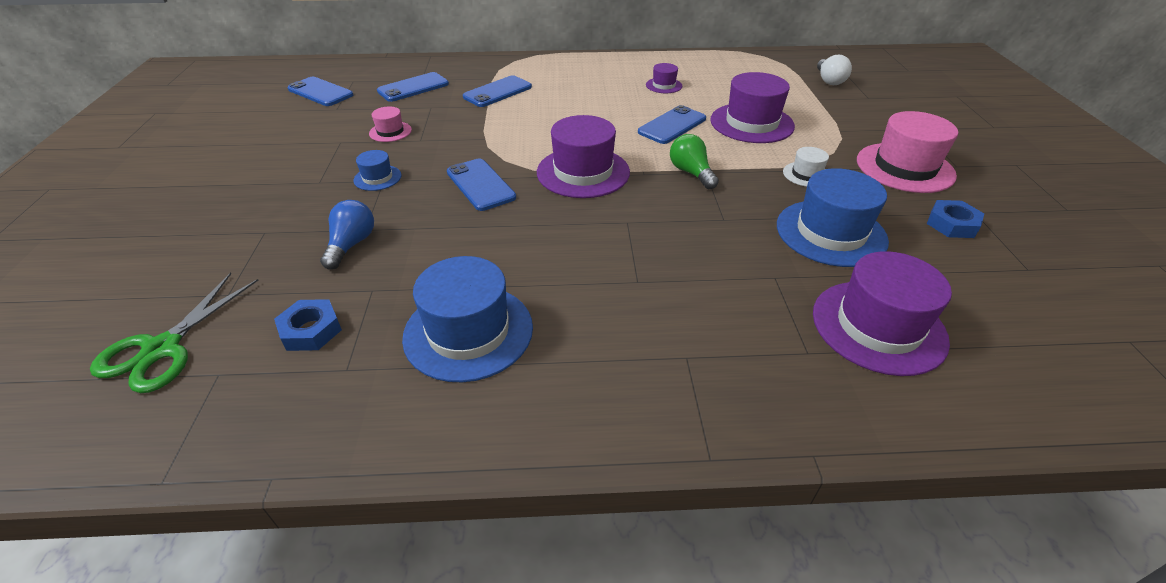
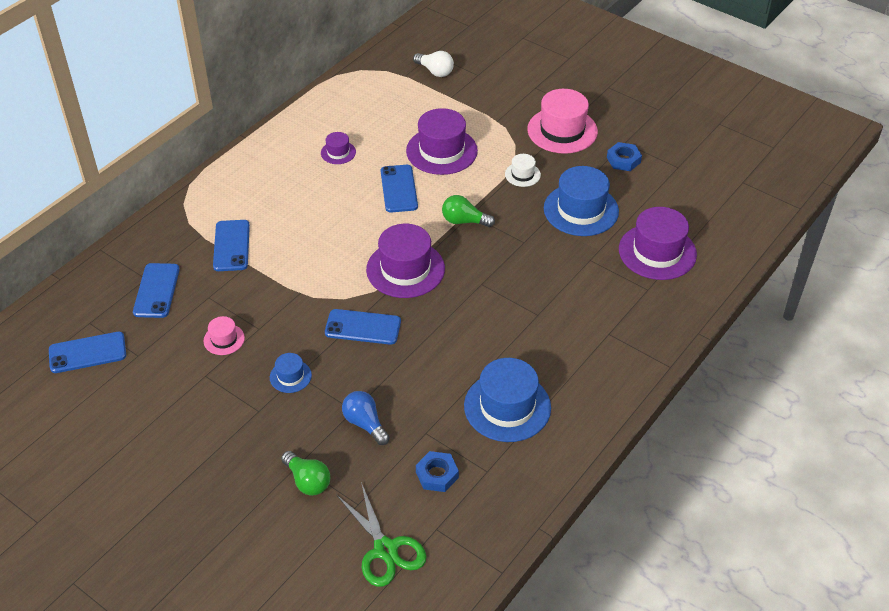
camera: 50 degrees left, 5 degrees up
none -> green light bulb [281,451,330,496]

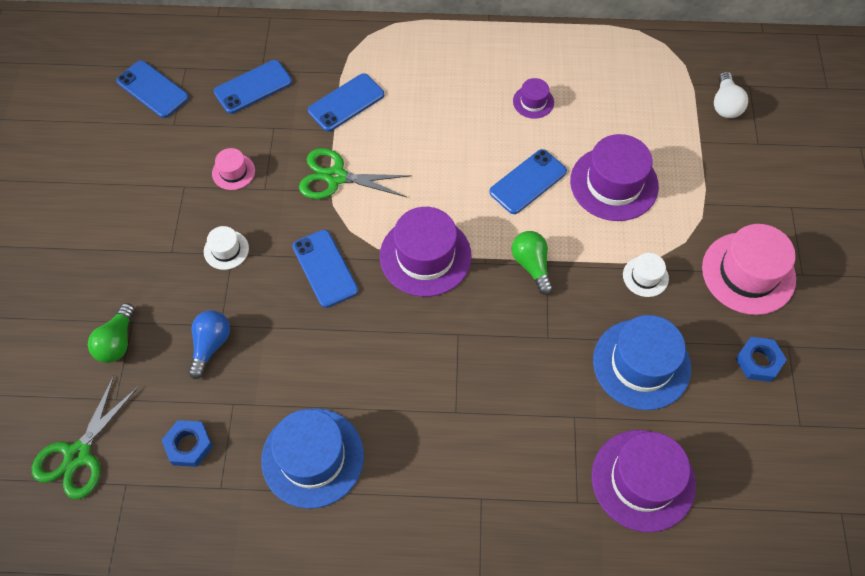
camera: 55 degrees right, 15 degrees up
blue hat [270,353,312,393] -> white hat [204,226,249,270]
none -> green scissors [299,148,412,199]

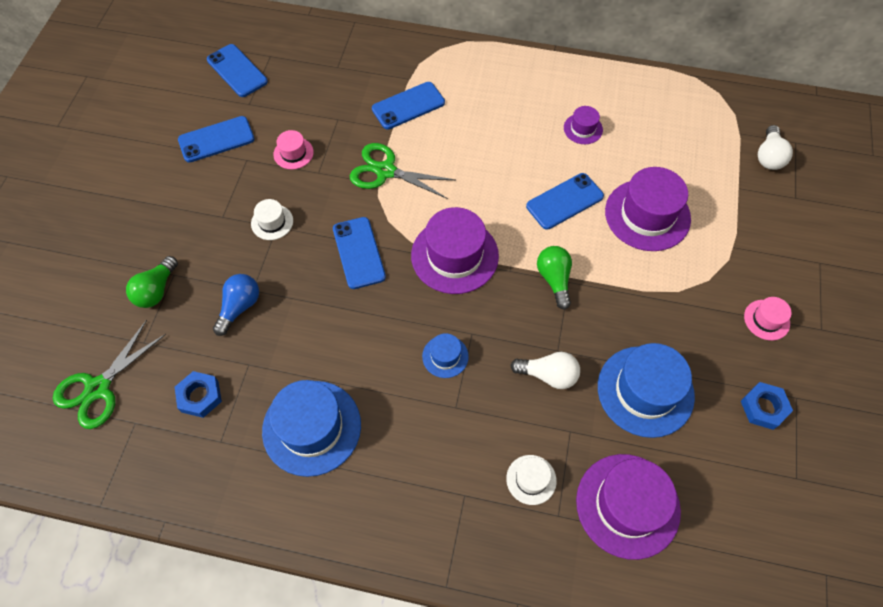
camera: 10 degrees right, 0 degrees up
blue phone [214,60,292,114] -> blue phone moved to [178,116,254,163]
white hat [623,253,669,297] -> white hat moved to [506,455,557,505]
pink hat [702,224,796,315] -> pink hat [744,297,791,340], size x0.49
none -> blue hat [422,333,469,378]
none -> white light bulb [510,352,580,389]

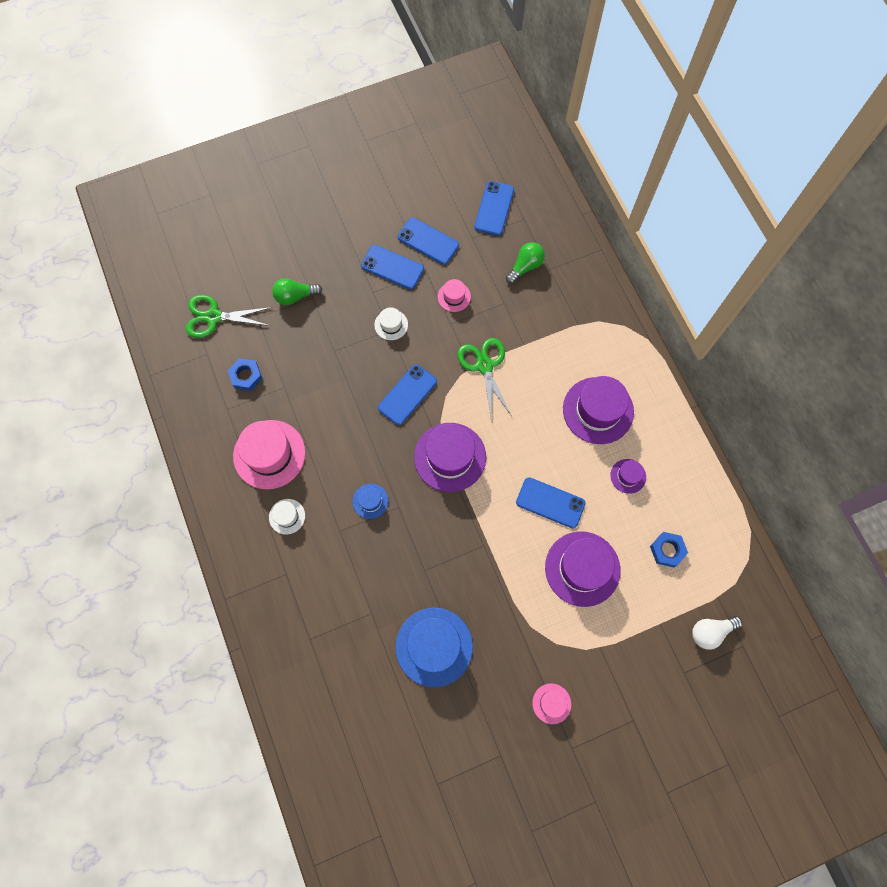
camera: 55 degrees right, 10 degrees up
blue light bulb [213,274,259,336] -> none
blue hat [262,380,361,477] -> pink hat [233,420,306,489]
blue phone [372,82,445,129] -> blue phone moved to [361,245,424,290]
white hat [506,455,557,505] -> white hat moved to [269,499,305,535]
white light bulb [510,352,580,389] -> none
green light bulb [537,246,572,310] -> green light bulb moved to [506,242,545,284]
purple hat [576,454,681,560] -> purple hat moved to [563,376,634,444]
blue nut [741,382,793,430] -> blue nut moved to [650,532,688,567]

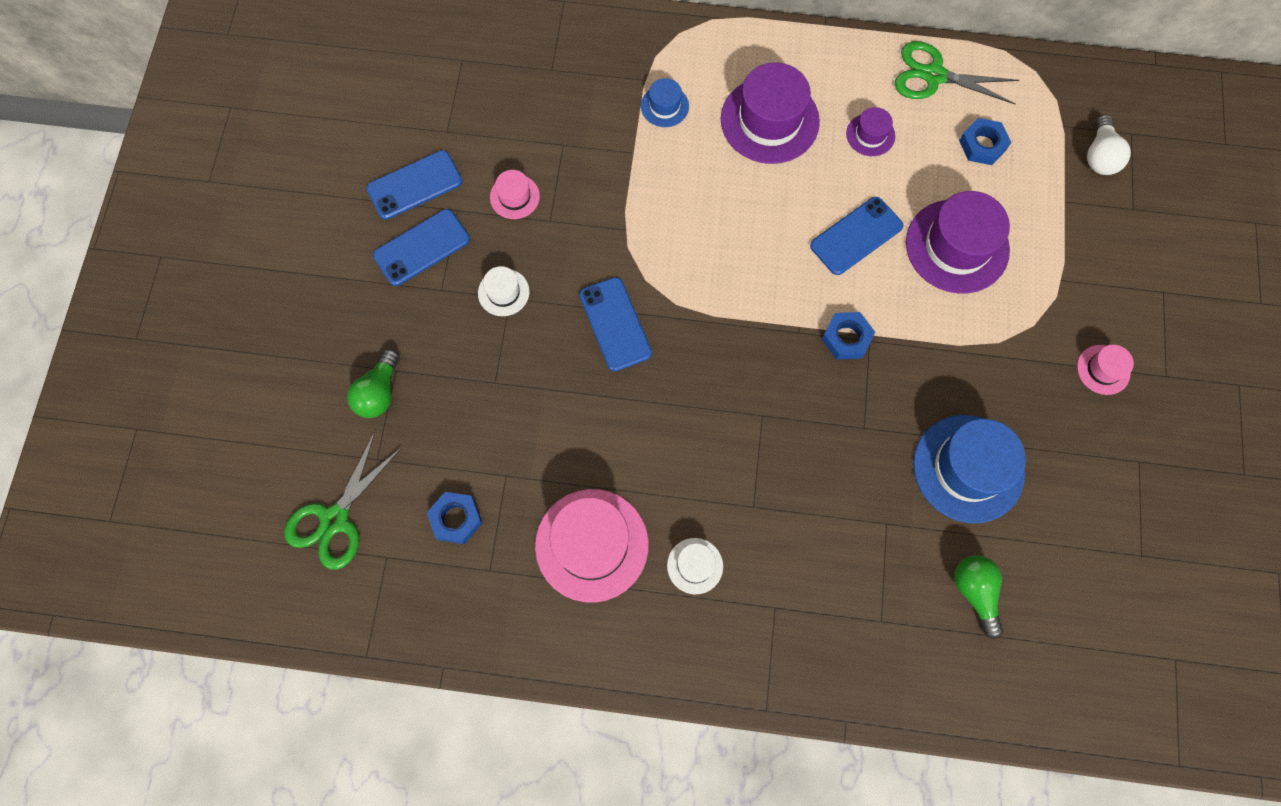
camera: 60 degrees left, 0 degrees up
blue hat [353,484,389,519] -> blue hat moved to [641,78,689,127]
purple hat [414,423,486,492] -> none
green scissors [457,338,512,421] -> green scissors moved to [895,41,1019,104]
blue phone [474,181,514,236] -> none
green light bulb [506,242,545,284] -> green light bulb moved to [954,555,1003,639]
none -> blue nut [822,312,875,360]

